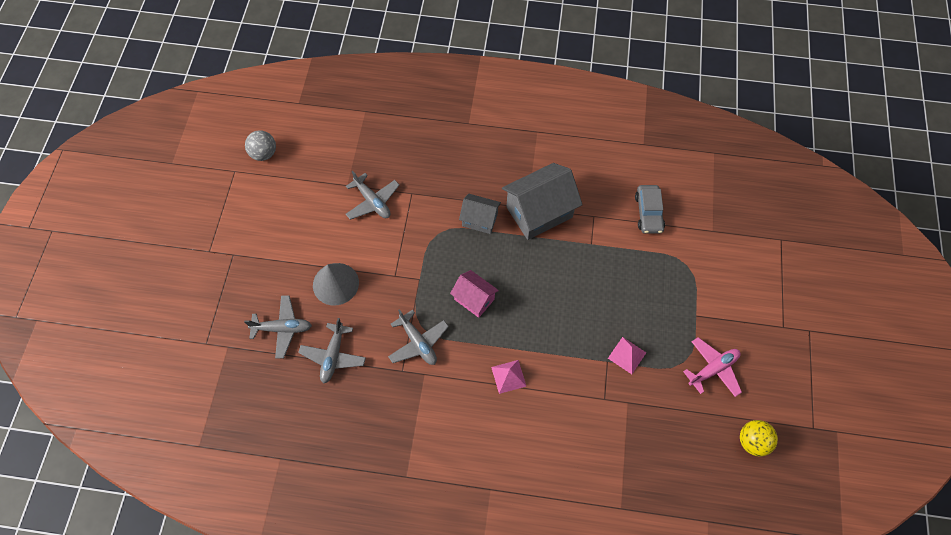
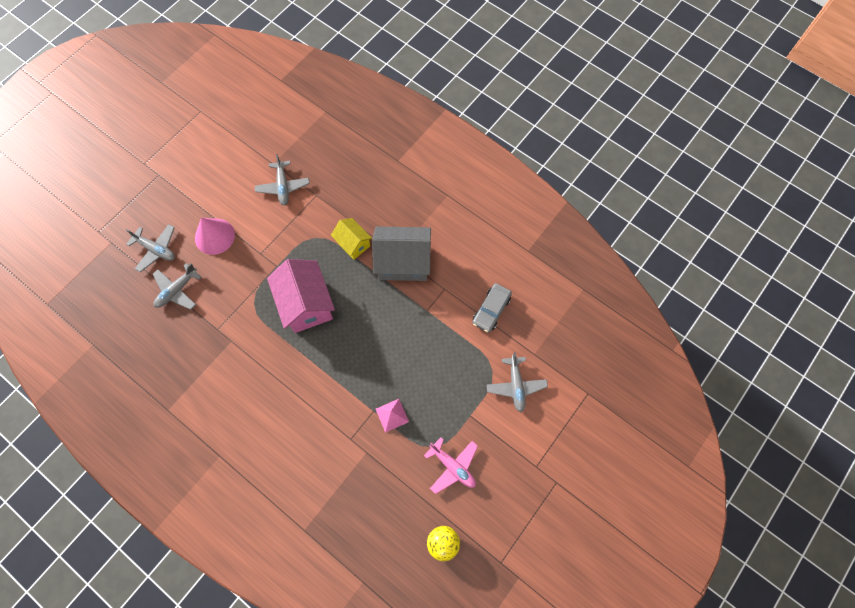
camera: 30 degrees right, 5 degrees up
grey ball [245,131,276,161] -> none
grey cone [313,263,359,305] -> pink cone [195,218,235,255]
grey plane [388,309,449,365] -> grey plane moved to [487,352,548,412]
pink house [450,270,499,318] -> pink house [267,259,335,333], size x1.75
grey house [459,194,501,234] -> yellow house [331,218,372,260]
pink pyramid [491,360,526,394] -> none
pink plane [683,337,742,397] -> pink plane turned 45 degrees clockwise [424,437,478,494]

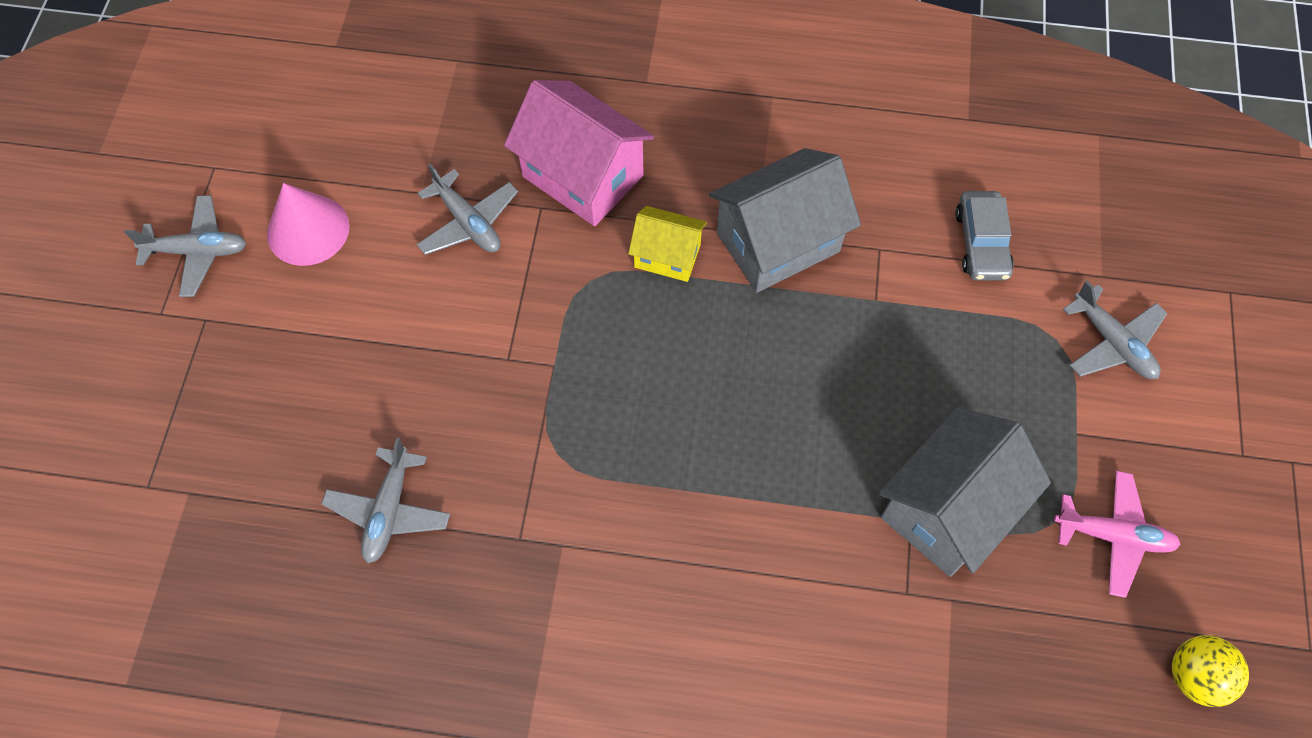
camera: 30 degrees left, 5 degrees down
grey plane [126,224,175,272] -> grey plane moved to [124,195,247,297]
pink cone [195,218,235,255] -> pink cone moved to [267,183,350,266]
pink house [267,259,335,333] -> pink house moved to [504,80,654,226]
pink pyramid [376,399,409,433] -> grey house [879,407,1051,577]

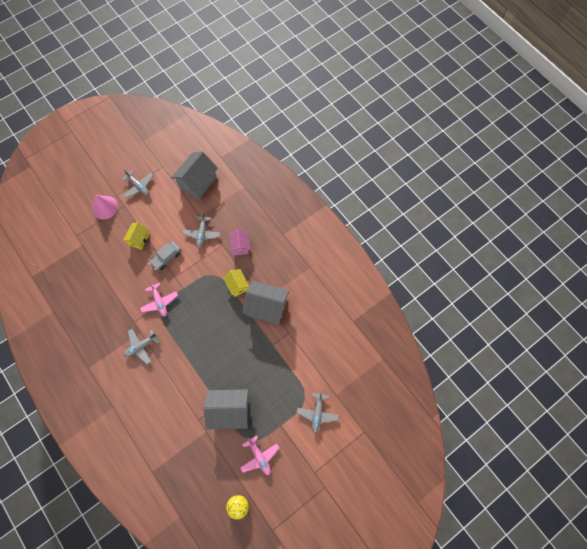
camera: 45 degrees right, 5 degrees up
pink cone [267,183,350,266] -> pink cone moved to [92,195,118,219]
grey plane [321,438,450,563] -> grey plane moved to [123,329,160,364]
pink house [504,80,654,226] -> pink house [229,229,250,255], size x0.57
grey car [955,191,1014,280] -> grey car moved to [149,241,181,271]
none -> yellow house [123,222,149,250]
none -> pink plane [140,282,178,317]
none -> grey house [171,151,218,200]

